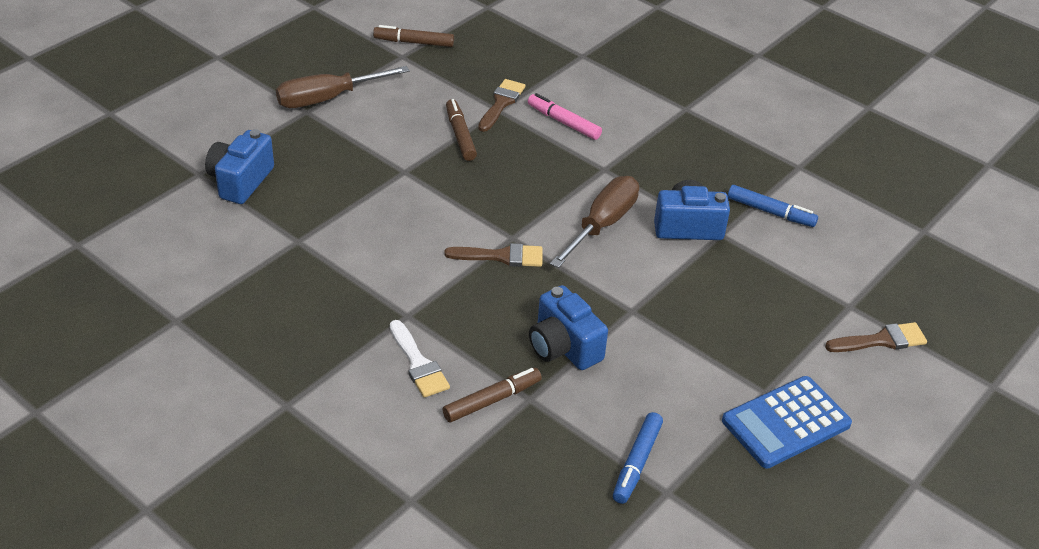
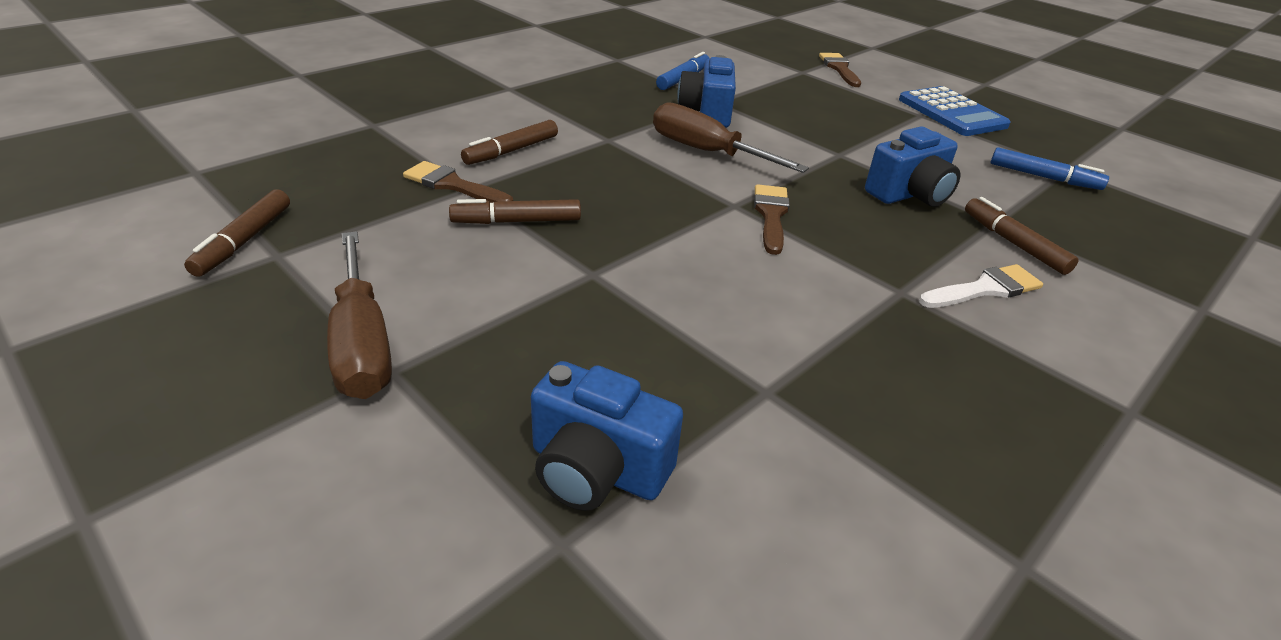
camera: 85 degrees left, 5 degrees down
pink marker [528,93,602,140] -> brown marker [461,120,558,165]

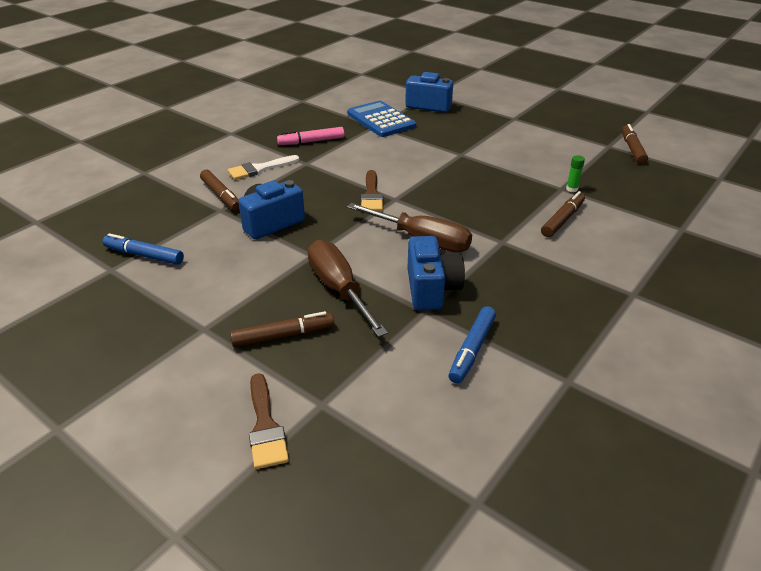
camera: 175 degrees right, 0 degrees up
brown screwdriver [327,231,392,399] -> brown screwdriver moved to [308,240,388,337]
brown brush [403,161,513,203] -> green glue stick [566,155,585,192]
brown marker [449,199,581,224] -> brown marker moved to [230,311,334,347]
blue calculator [899,86,1011,136] -> blue calculator moved to [347,101,416,137]
none -> pink marker [277,127,344,145]

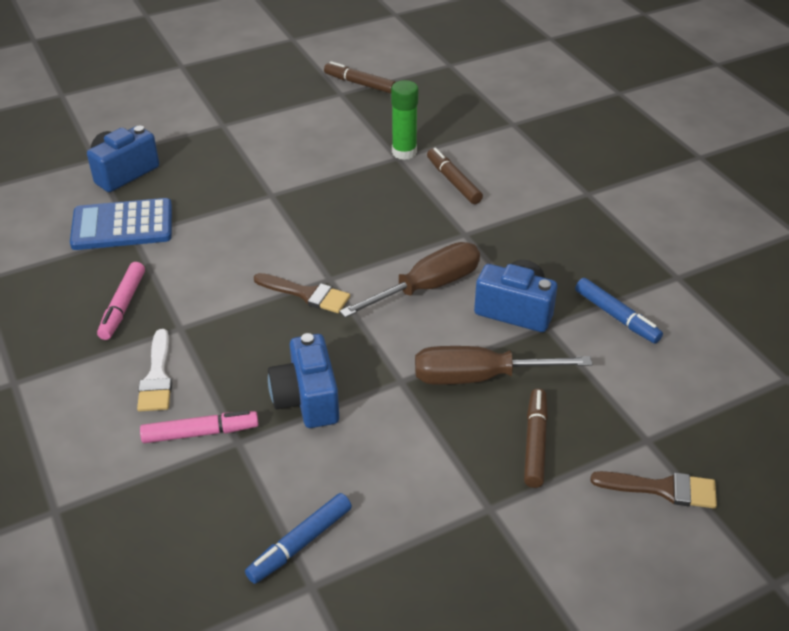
camera: 65 degrees left, 5 degrees up
brown marker [200,170,240,211] -> pink marker [140,410,259,443]
green glue stick [566,155,585,192] -> green glue stick [391,80,418,160], size x1.91

